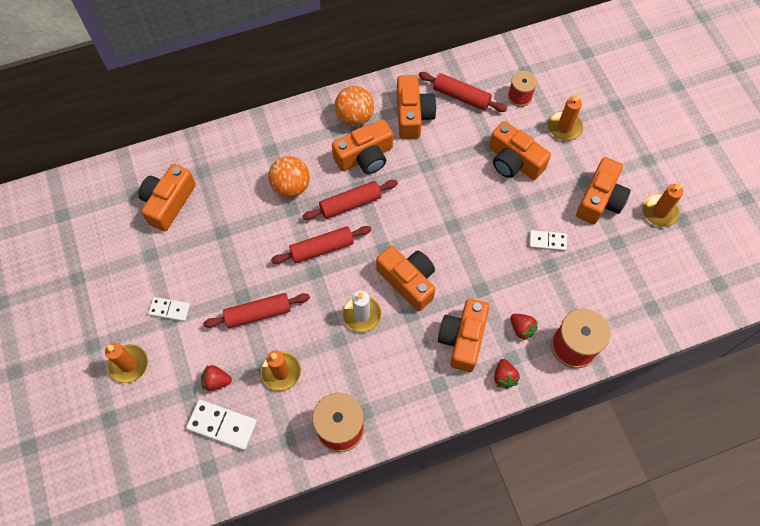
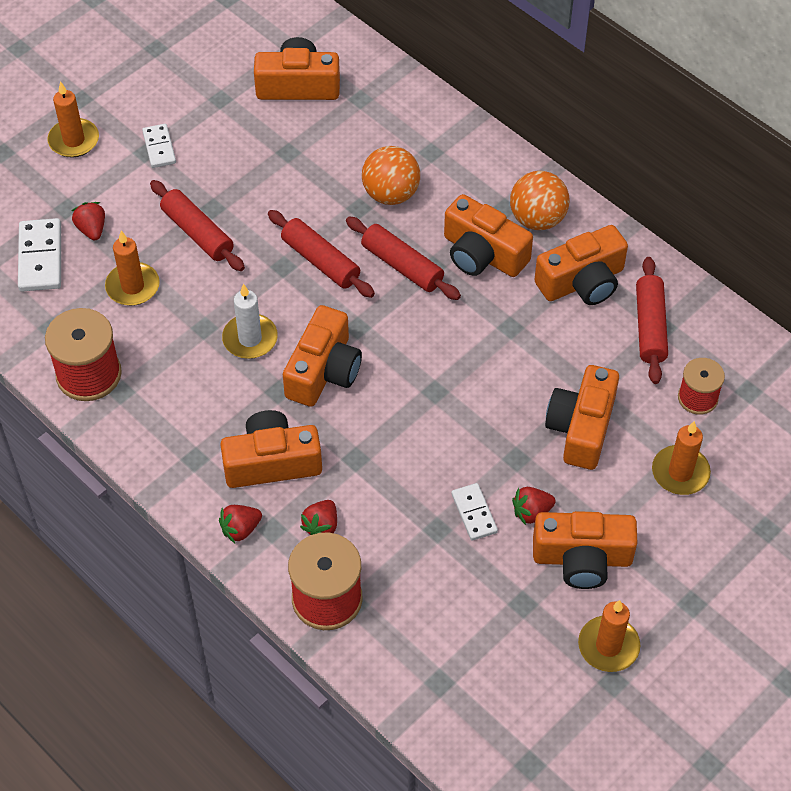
camera: 65 degrees right, 10 degrees down
none -> red strawberry [512,487,556,525]

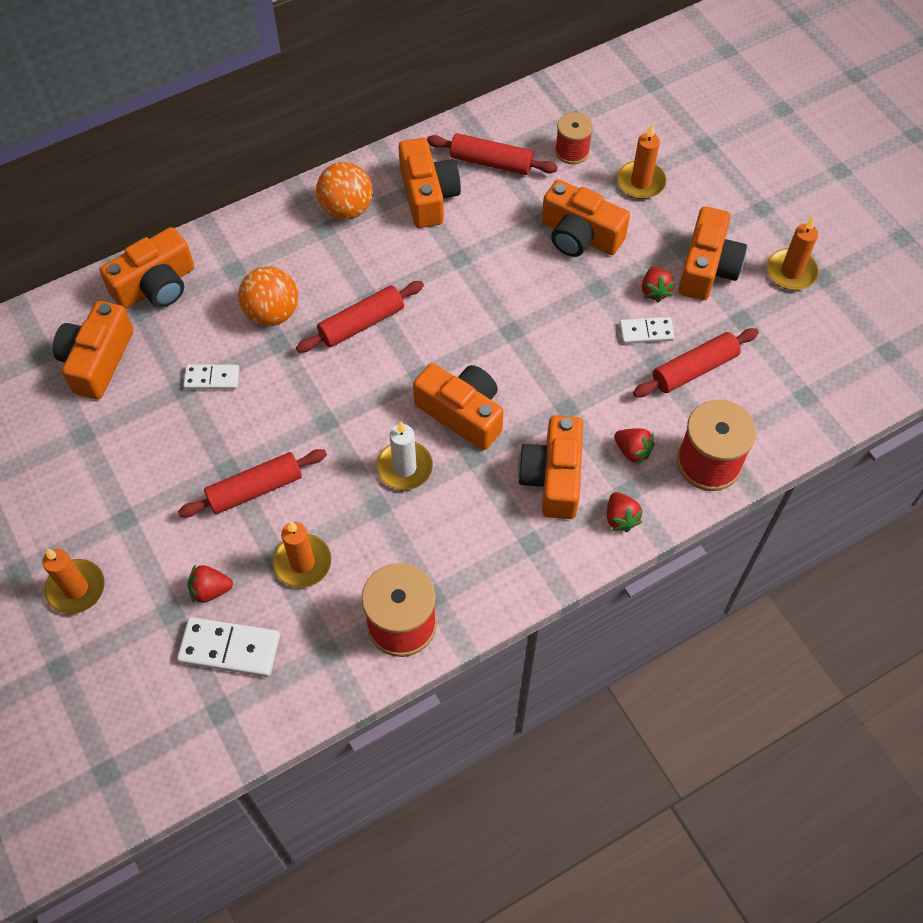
camera: 75 degrees left, 5 degrees up
white domino [142,124,176,168] -> white domino moved to [183,364,239,390]
red rolling pin [268,210,375,298] -> red rolling pin moved to [633,328,759,397]
orange camera [444,194,533,277] -> orange camera moved to [100,227,194,309]

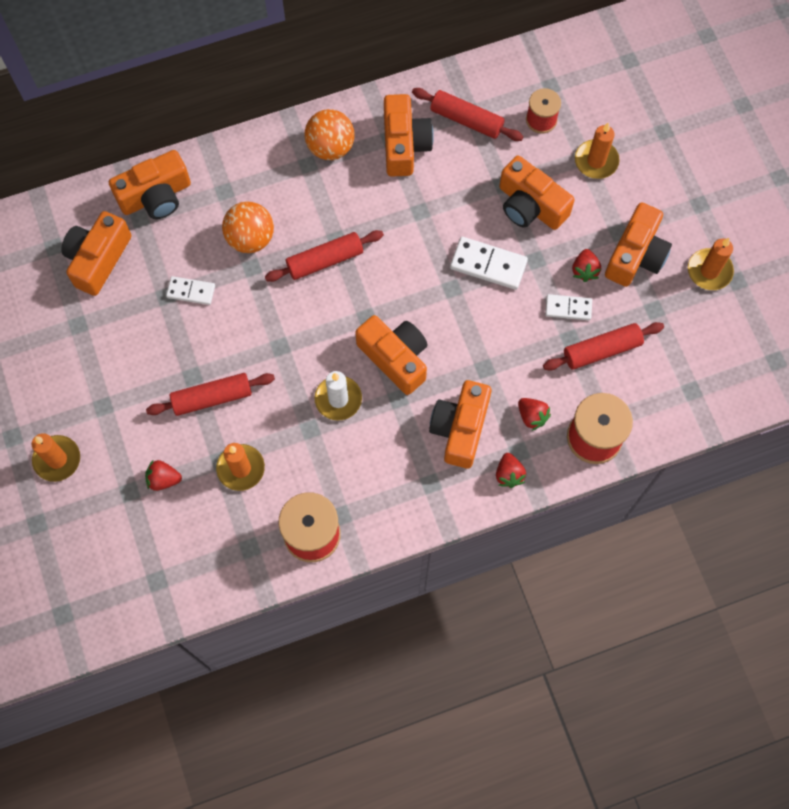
camera: 10 degrees right, 10 degrees up
white domino [177,617,280,677] -> white domino moved to [450,237,528,290]

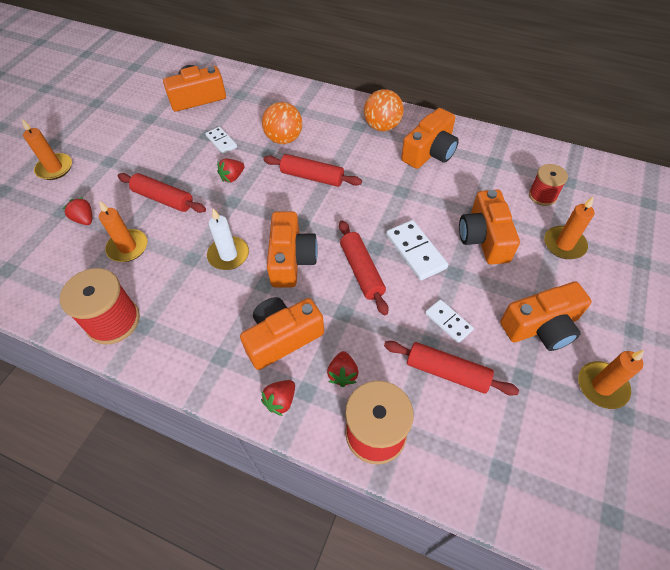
camera: 45 degrees right, 15 degrees down
orange camera [109,150,191,219] -> none
red rolling pin [412,88,524,141] -> red rolling pin moved to [339,220,388,315]
red strawberry [572,249,601,282] -> red strawberry moved to [217,159,245,183]

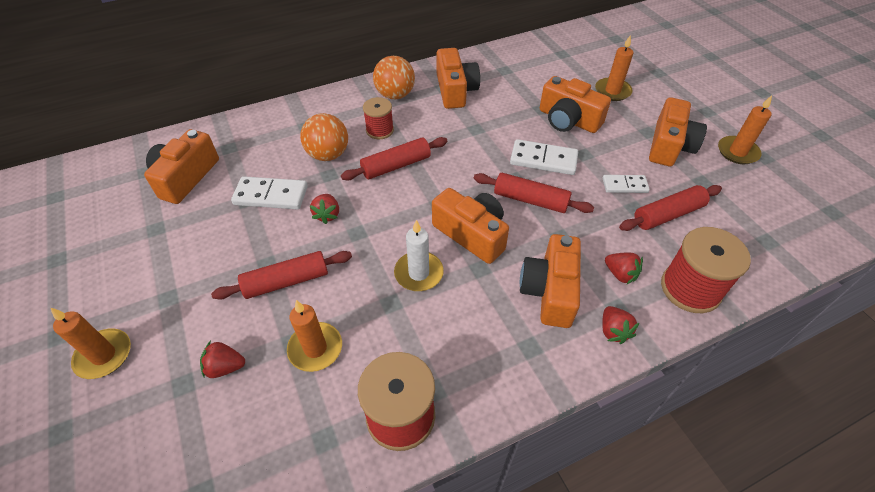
camera: 50 degrees left, 5 degrees down
white domino [205,126,237,154] -> white domino [231,176,308,209], size x1.58
red spool [529,164,568,206] -> red spool moved to [363,97,394,139]

